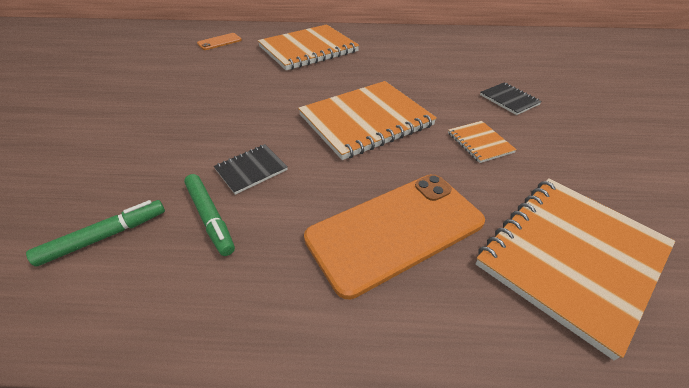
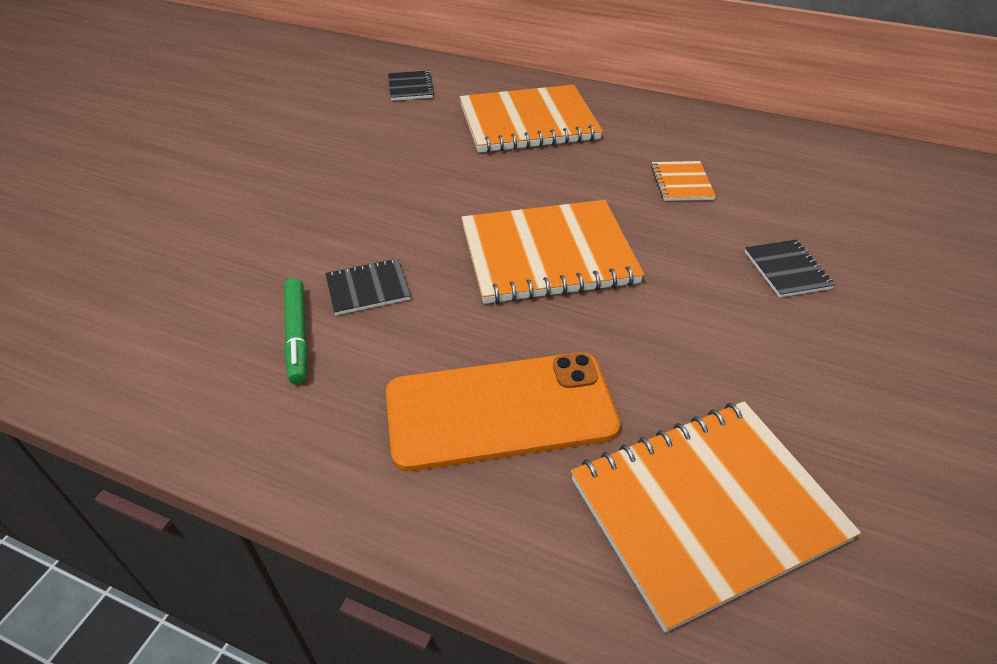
camera: 20 degrees right, 0 degrees up
green marker [26,200,165,266] -> none
orange phone [197,33,242,50] -> black notebook [388,70,434,101]
orange notebook [448,121,517,163] -> orange notebook moved to [651,161,716,201]

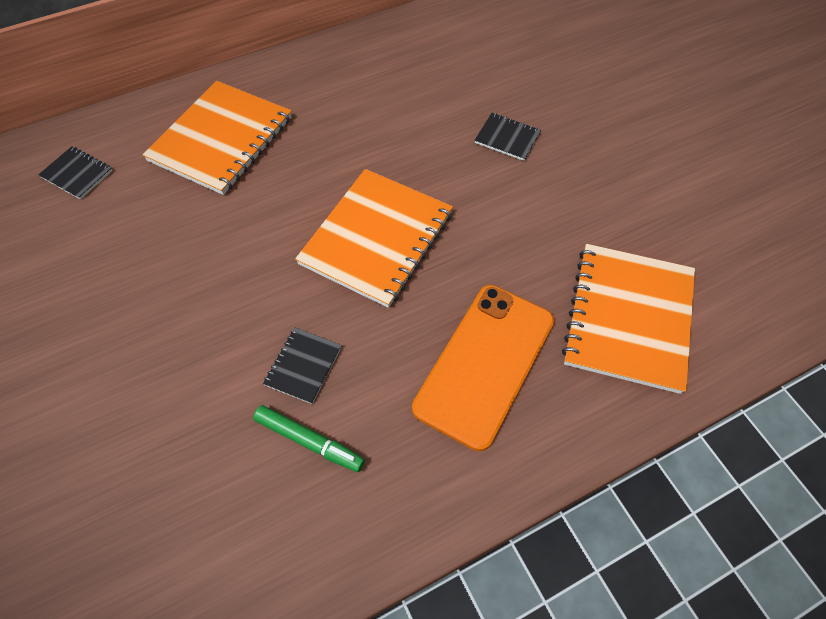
camera: 50 degrees left, 15 degrees up
orange notebook [651,161,716,201] -> none

